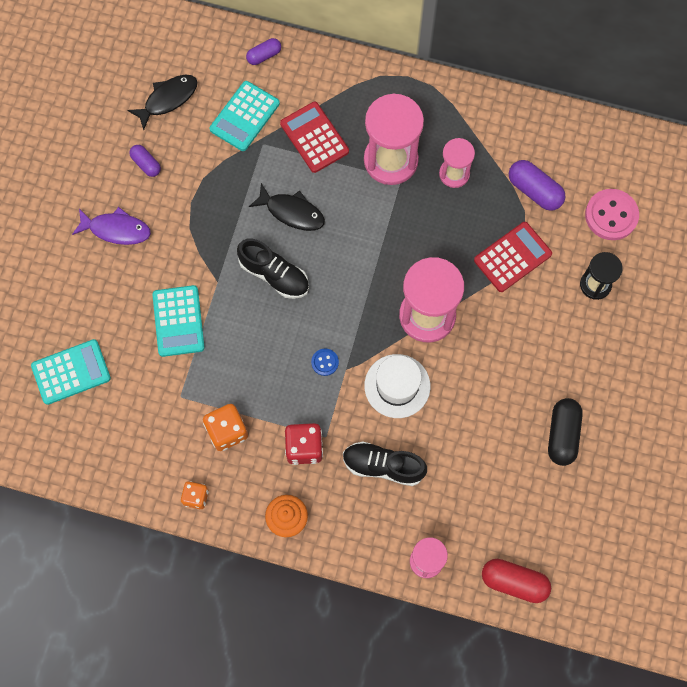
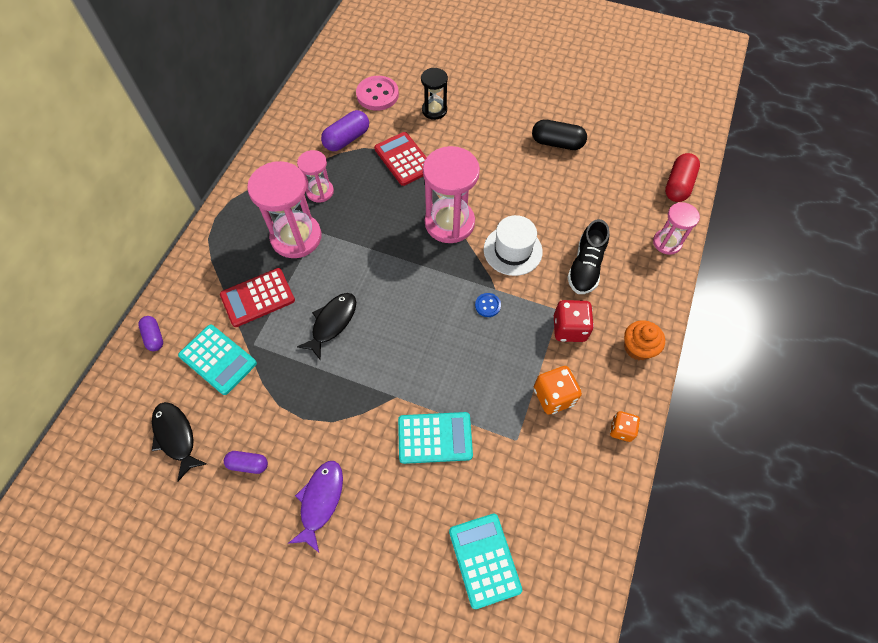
camera: 85 degrees left, 10 degrees down
purple capsule [129,145,161,177] -> purple capsule turned 45 degrees clockwise [224,451,268,474]
black shoe [237,239,309,299] -> none

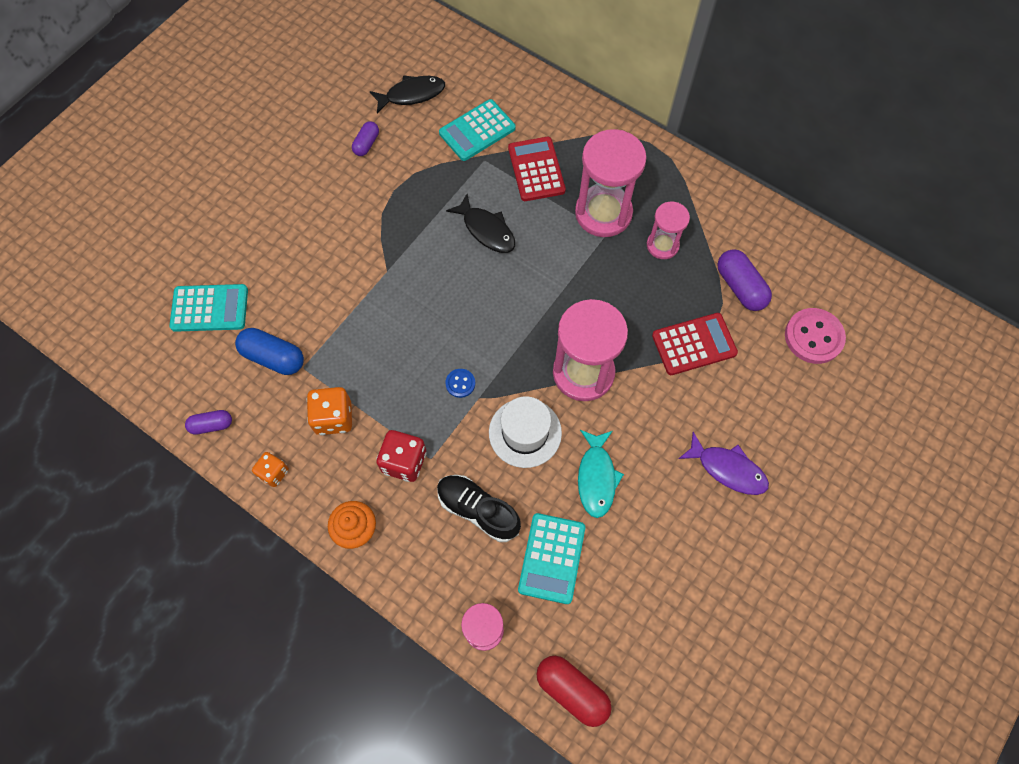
camera: 105 degrees right, 5 degrees up
purple capsule [138,316,163,351] -> purple capsule moved to [185,410,232,435]
purple fish [288,461,343,553] -> purple fish moved to [678,432,769,495]
turquoise calculator [398,412,473,464] -> turquoise calculator moved to [518,513,585,604]
black hourglass [421,68,448,120] -> none
black capsule [532,119,587,150] -> none
none -> blue capsule [235,328,304,375]
none -> turquoise fish [578,430,624,518]

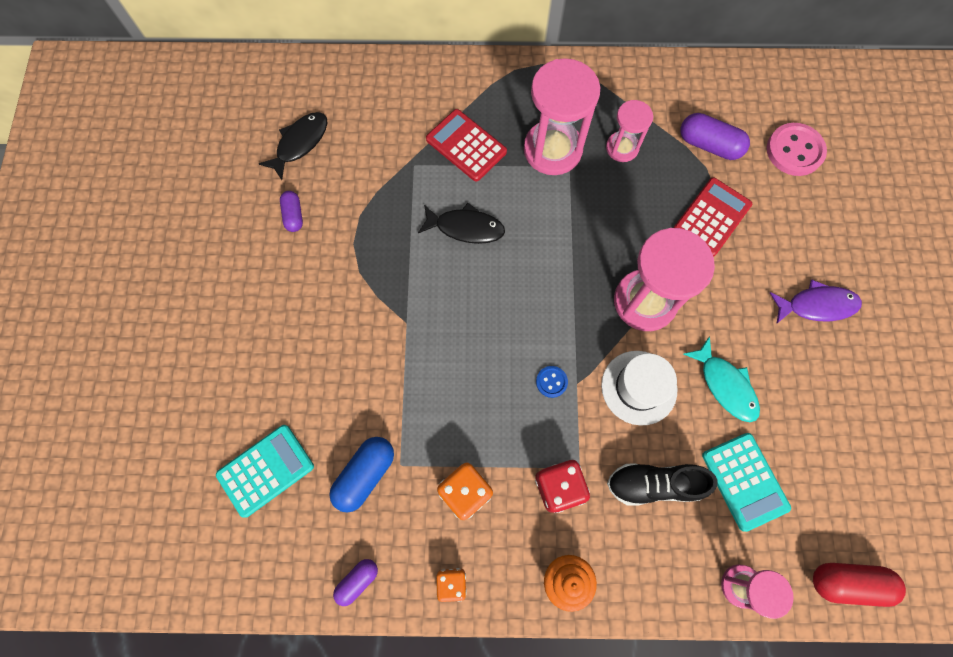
camera: 35 degrees left, 5 degrees up
blue capsule [235,328,304,375] -> blue capsule turned 45 degrees counterclockwise [329,437,394,513]
turquoise calculator [439,99,516,161] -> none

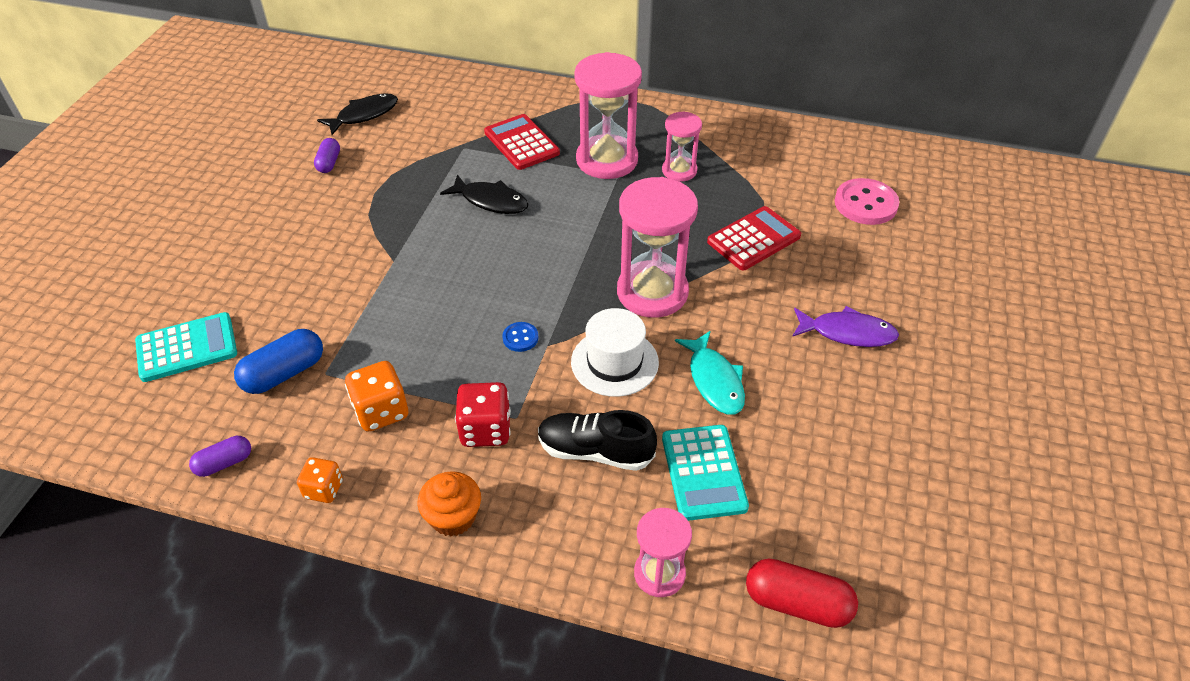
camera: 15 degrees right, 25 degrees down
purple capsule [681,113,750,160] -> none

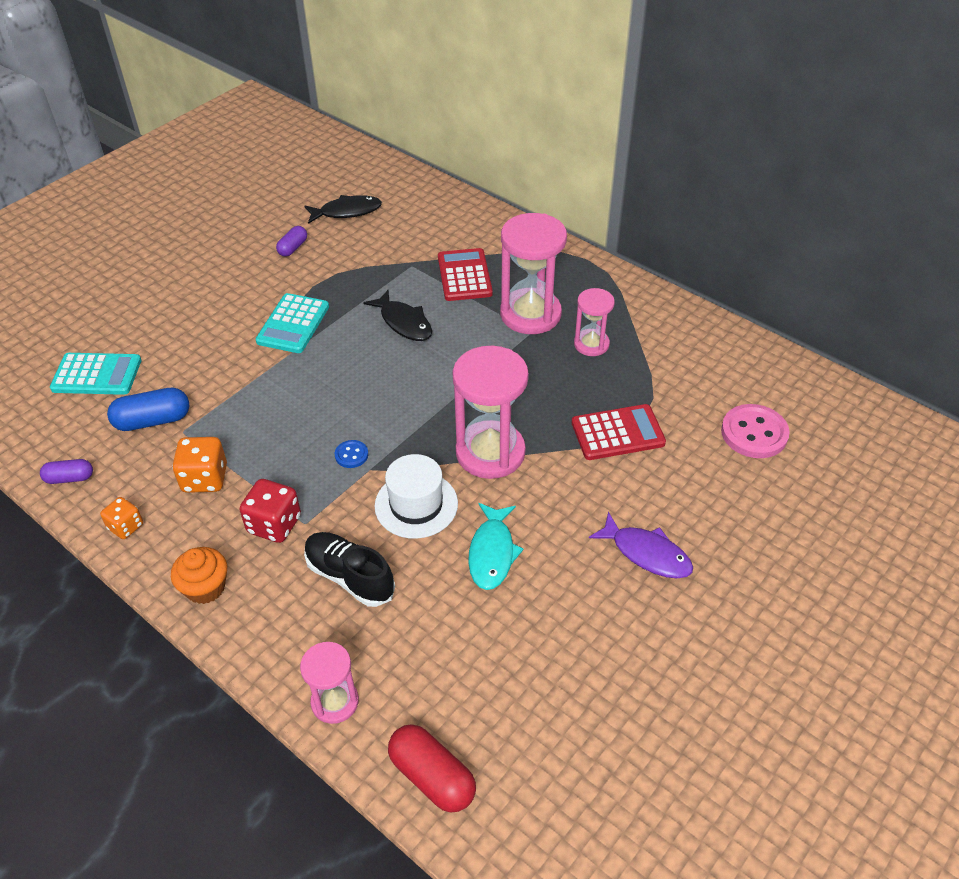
camera: 25 degrees right, 0 degrees up
turquoise calculator [662,425,749,521] -> turquoise calculator moved to [256,293,329,353]

